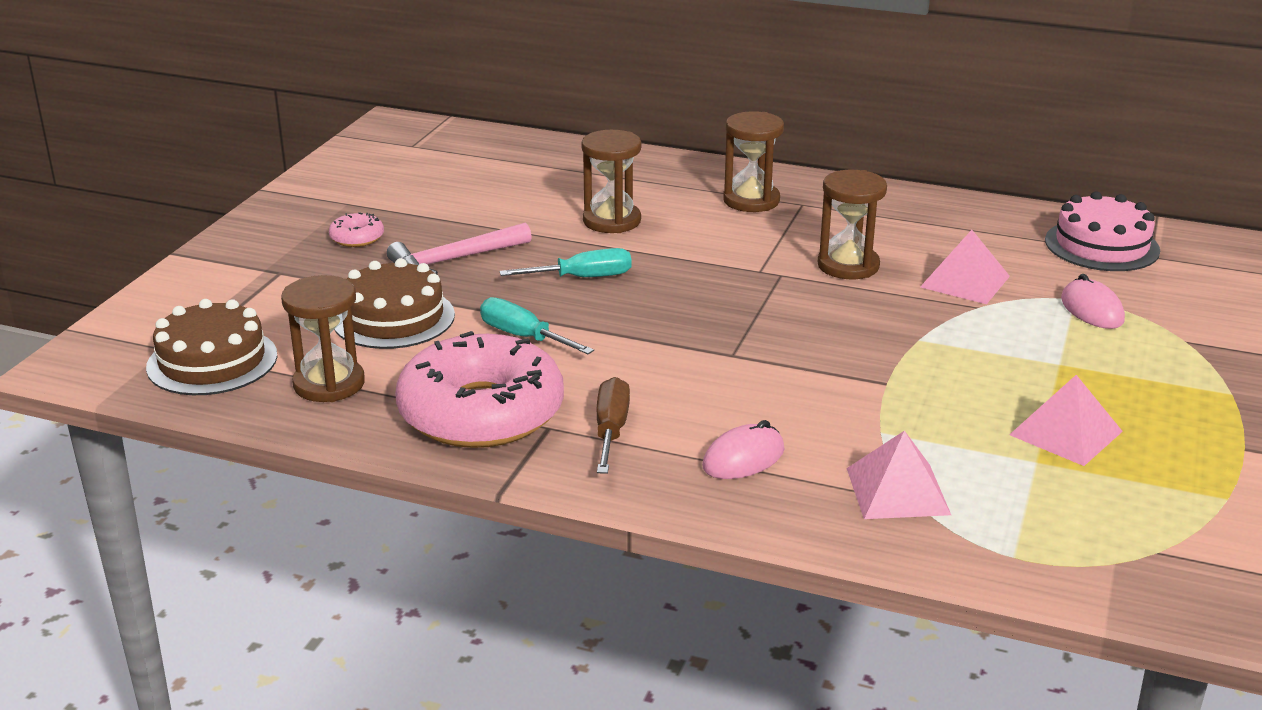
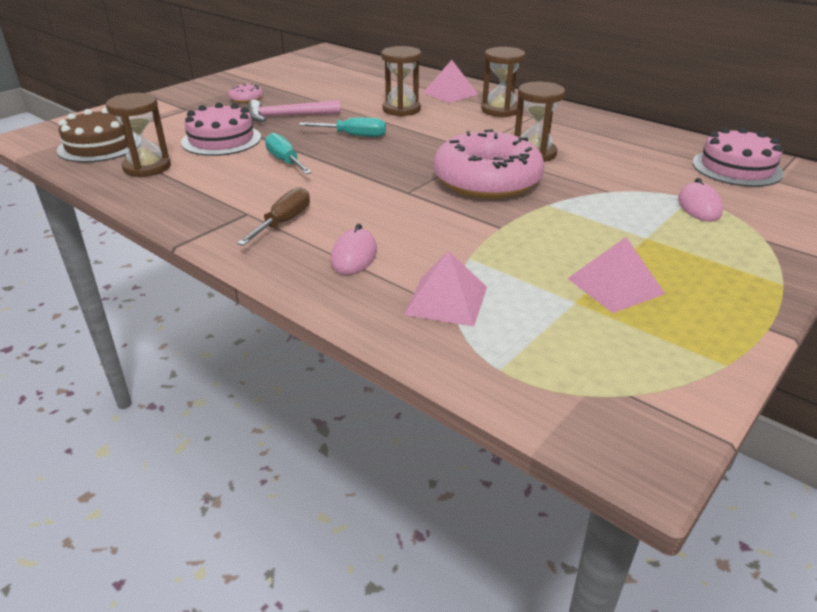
camera: 20 degrees right, 5 degrees up
brown cake [334,258,455,349] -> pink cake [181,102,261,156]
pink donut [395,331,564,448] -> pink donut moved to [434,129,545,199]
pink mouse [702,420,785,479] -> pink mouse turned 60 degrees counterclockwise [331,223,377,275]
pink pyramid [920,230,1010,304] -> pink pyramid moved to [423,60,479,103]

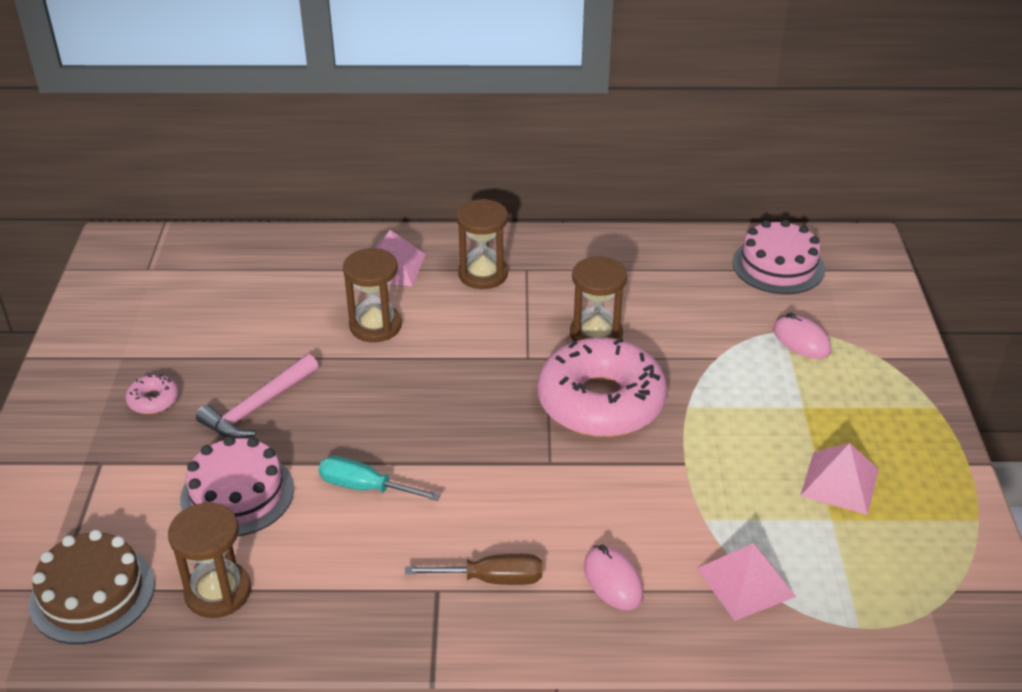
camera: 40 degrees left, 5 degrees up
brown screwdriver [237,187,310,246] -> brown screwdriver turned 105 degrees clockwise [405,554,542,585]
turquoise screwdriver [299,117,386,137] -> none

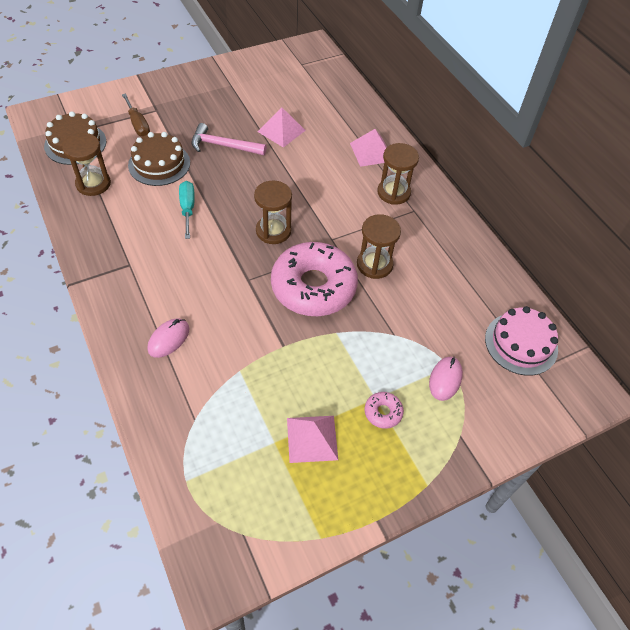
camera: 60 degrees right, 15 degrees up
pink donut [125,374,179,414] -> pink donut moved to [364,392,404,429]
pink cake [180,436,294,536] -> brown cake [128,132,190,186]
brown hourglass [343,248,402,342] -> brown hourglass moved to [254,181,292,244]
brown screwdriver [405,554,542,585] -> brown screwdriver moved to [122,94,150,137]
pink pyramid [697,543,796,621] -> pink pyramid moved to [258,107,306,148]

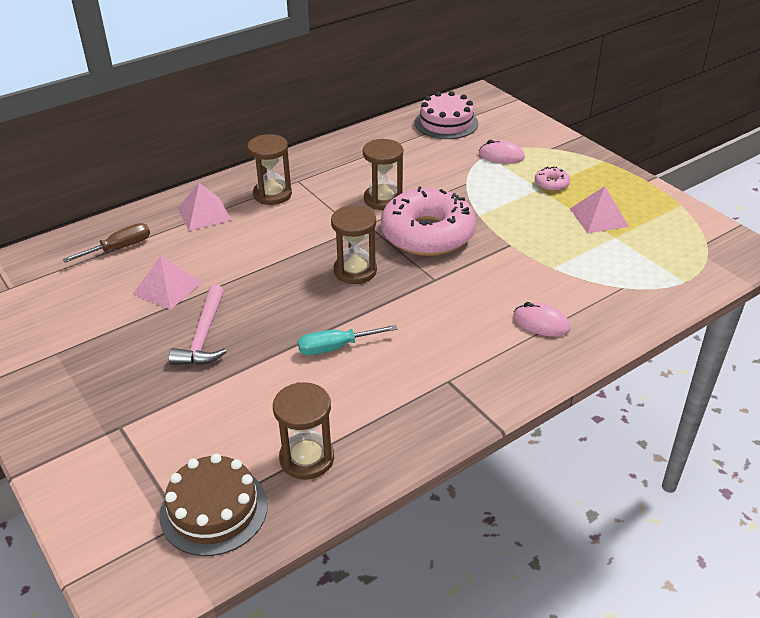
camera: 95 degrees left, 15 degrees down
brown screwdriver [122,94,150,137] -> brown screwdriver moved to [63,223,150,263]
brown cake [128,132,190,186] -> none

